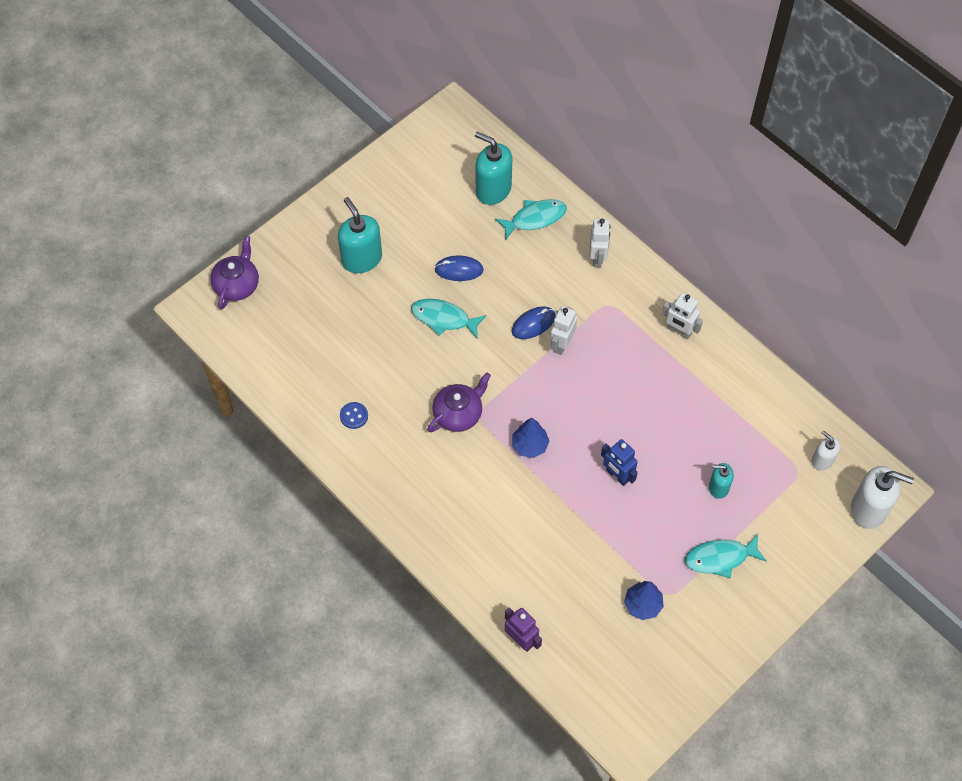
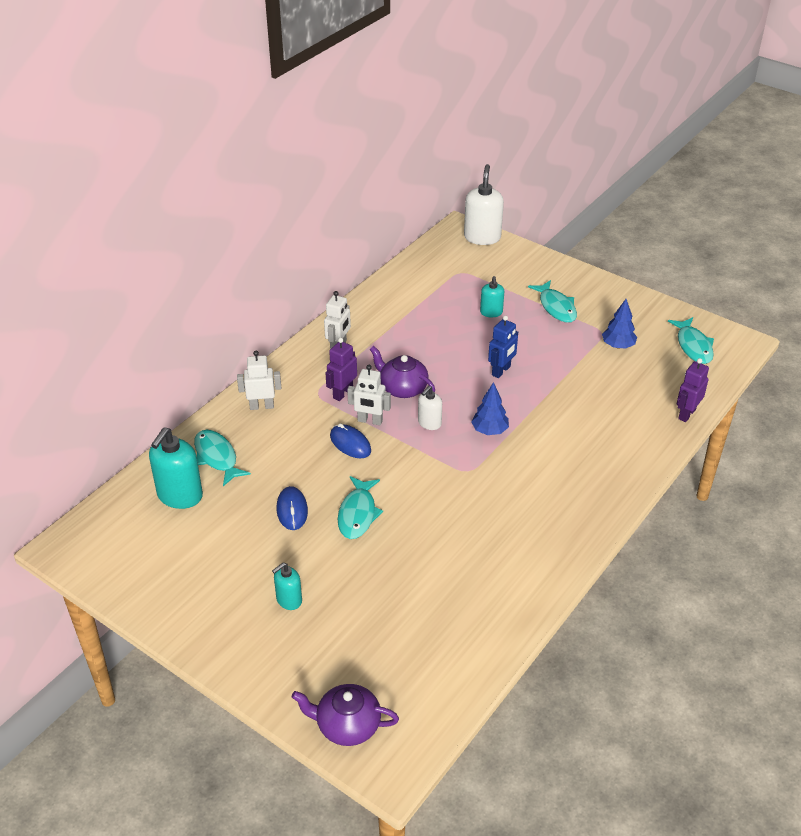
camera: 100 degrees left, 20 degrees down
turquoise soap dispenser [338,197,382,273] -> turquoise soap dispenser [272,563,302,610], size x0.56
blue button [340,402,368,429] -> none
purple teapot [427,373,491,432] -> purple teapot moved to [370,346,435,398]
white soap dispenser [812,430,840,470] -> white soap dispenser moved to [418,386,442,430]
none -> purple robot [326,338,357,401]
none -> turquoise fish [668,317,714,364]

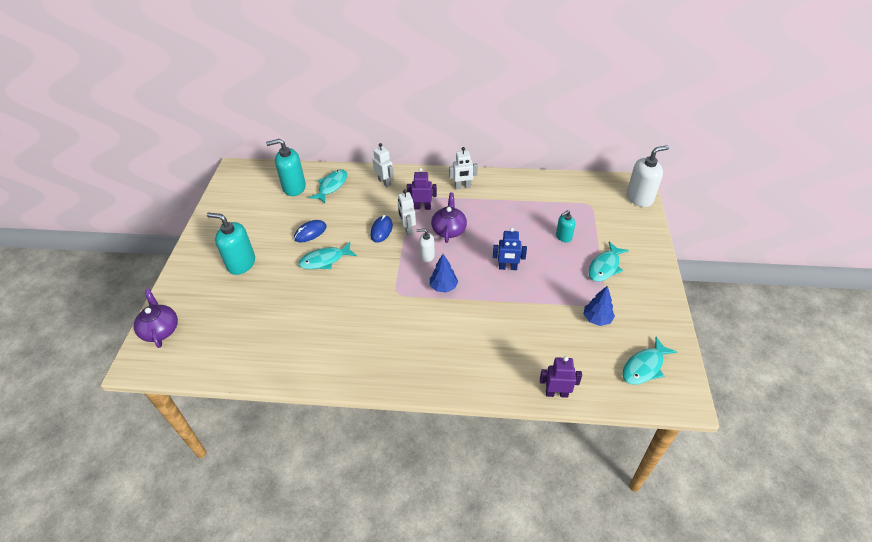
camera: 60 degrees right, 5 degrees up
turquoise soap dispenser [272,563,302,610] -> turquoise soap dispenser [207,213,255,275], size x1.77

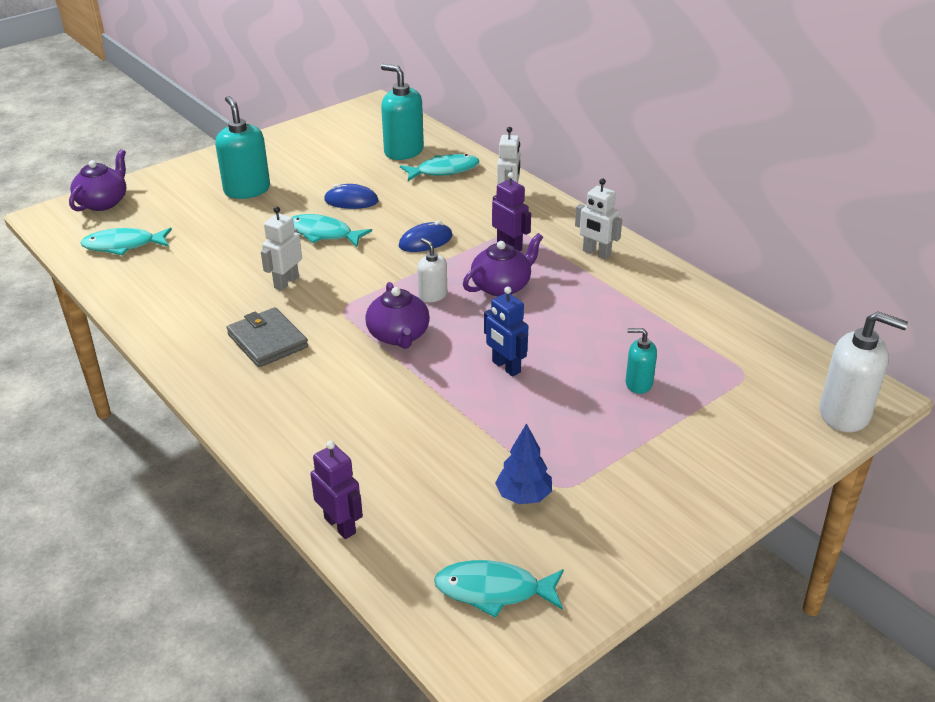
camera: 45 degrees right, 10 degrees down
white robot [398,190,416,236] -> white robot moved to [261,206,302,291]
blue tree [430,254,458,293] -> purple teapot [365,282,430,349]
turquoise fish [588,242,629,282] -> turquoise fish moved to [80,227,172,256]
none -> grey wallet [227,307,308,367]

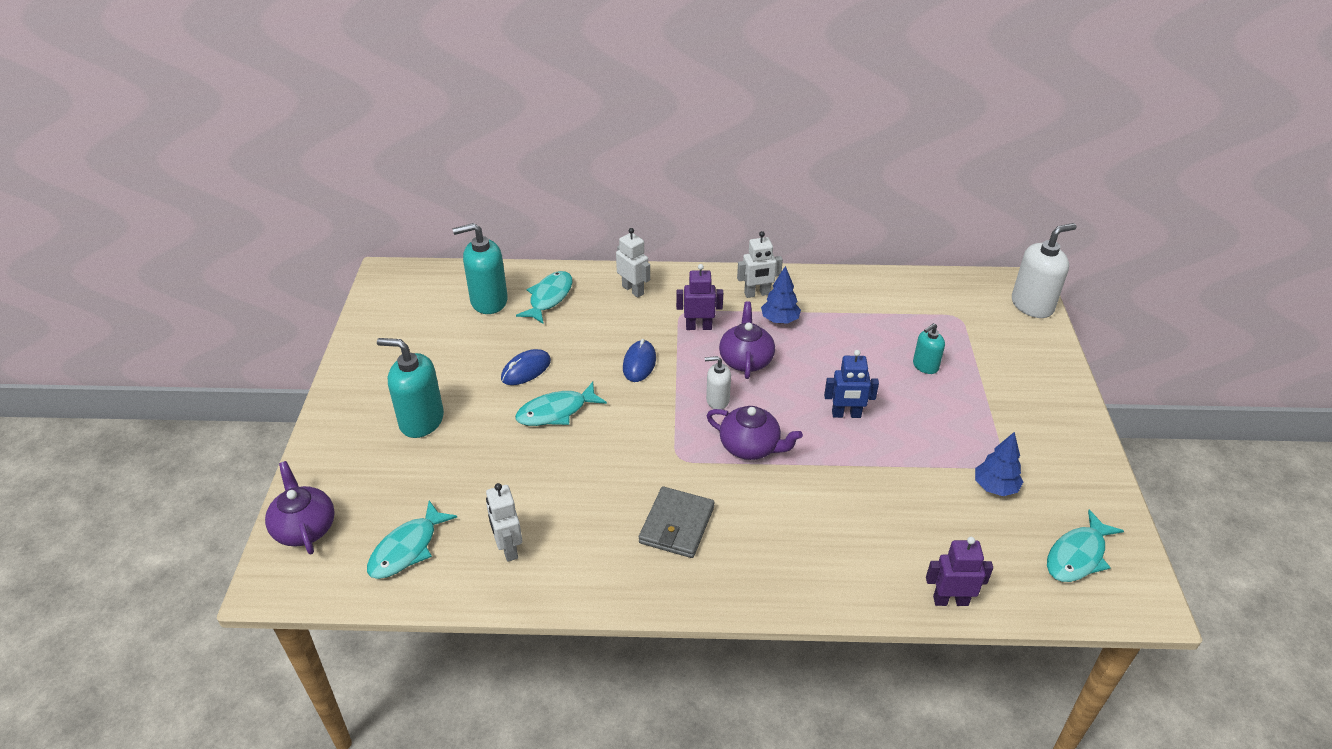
camera: 50 degrees left, 5 degrees up
grey wallet [227,307,308,367] -> grey wallet turned 75 degrees counterclockwise [639,486,714,558]
white robot [261,206,302,291] -> white robot moved to [486,483,522,562]
none -> blue tree [761,266,801,324]

